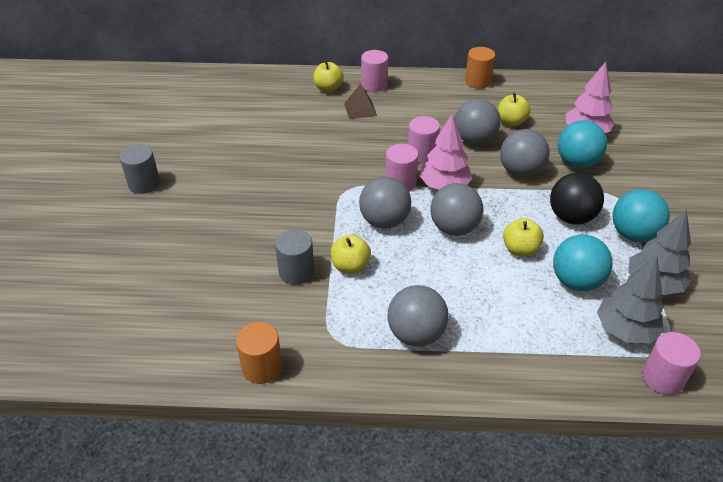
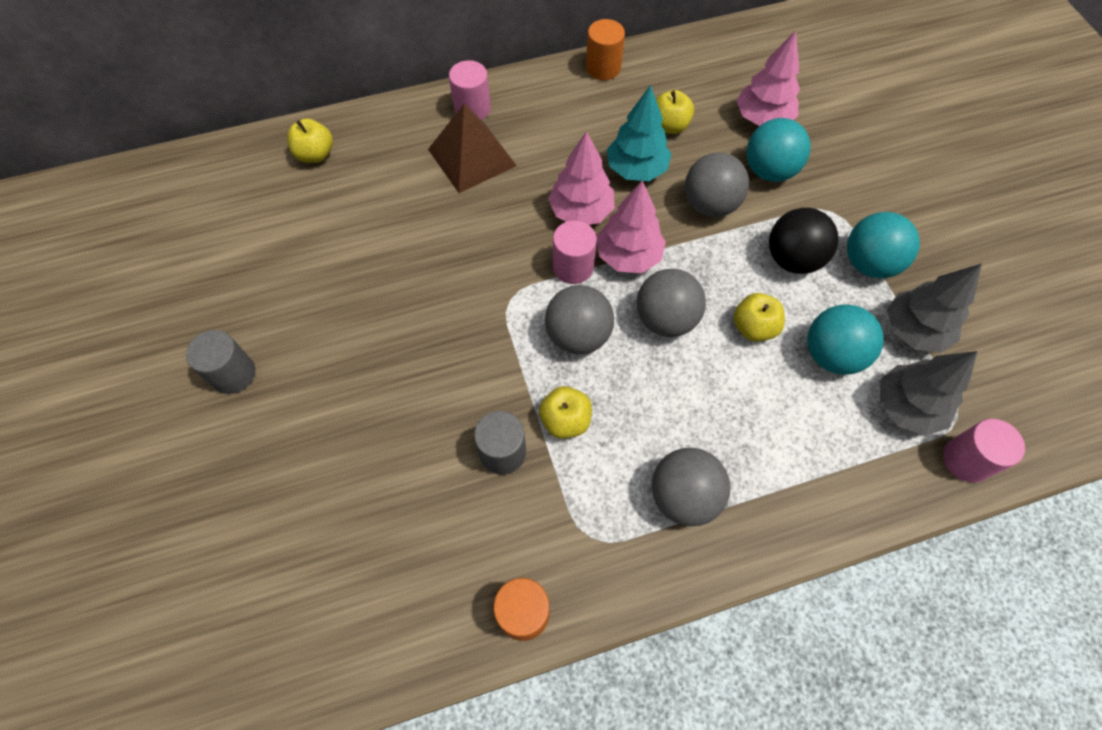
camera: 20 degrees left, 20 degrees up
yellow apple [313,60,344,92] -> yellow apple moved to [287,118,333,163]
brown pyramid [344,83,377,119] -> brown pyramid [428,104,517,193], size x1.70
pink cylinder [408,116,440,163] -> pink tree [548,131,615,225]
grey ball [455,99,501,145] -> turquoise tree [607,85,671,181]

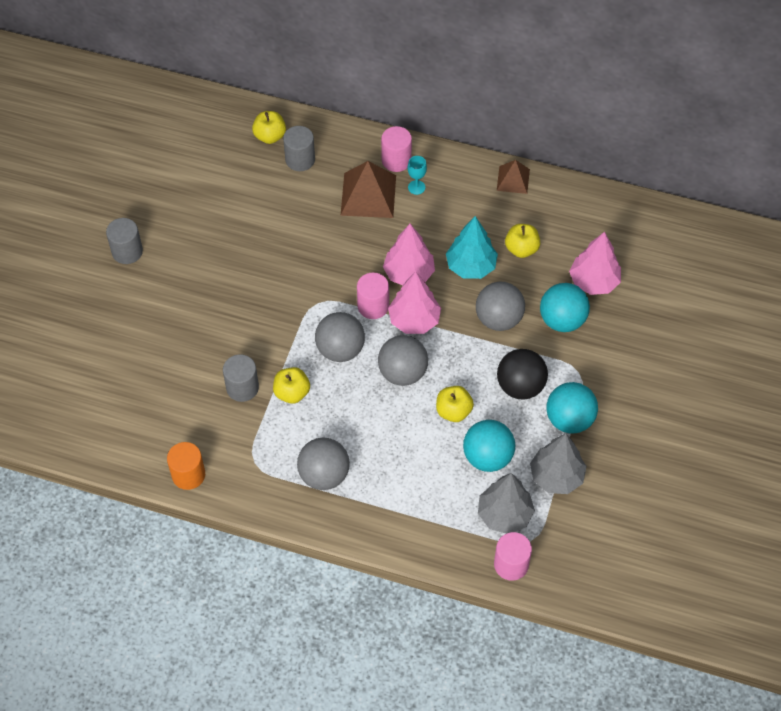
camera: 35 degrees right, 5 degrees down
orange cylinder [586,19,625,80] -> brown pyramid [497,160,530,194]
none -> grey cylinder [283,126,315,171]
none -> turquoise goblet [408,156,427,195]

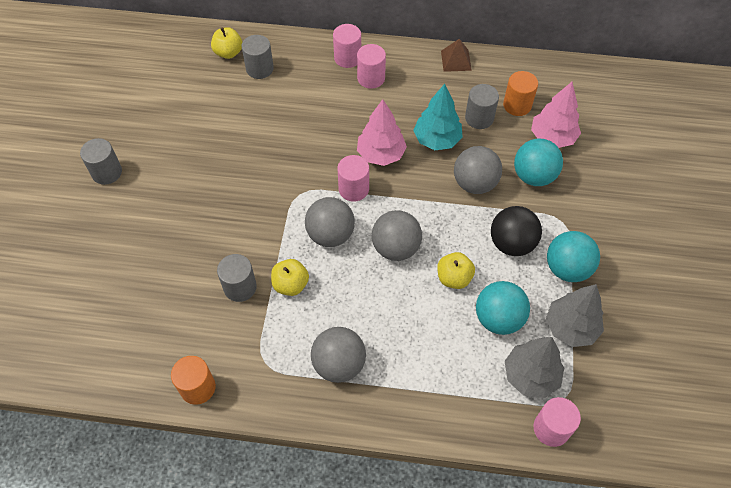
camera: 10 degrees left, 0 degrees up
brown pyramid [340,161,396,218] -> none
pink tree [388,272,441,334] -> none
turquoise goblet [408,156,427,195] -> pink cylinder [357,44,386,89]
yellow apple [505,224,540,258] -> grey cylinder [465,84,499,129]
none -> orange cylinder [503,71,538,116]

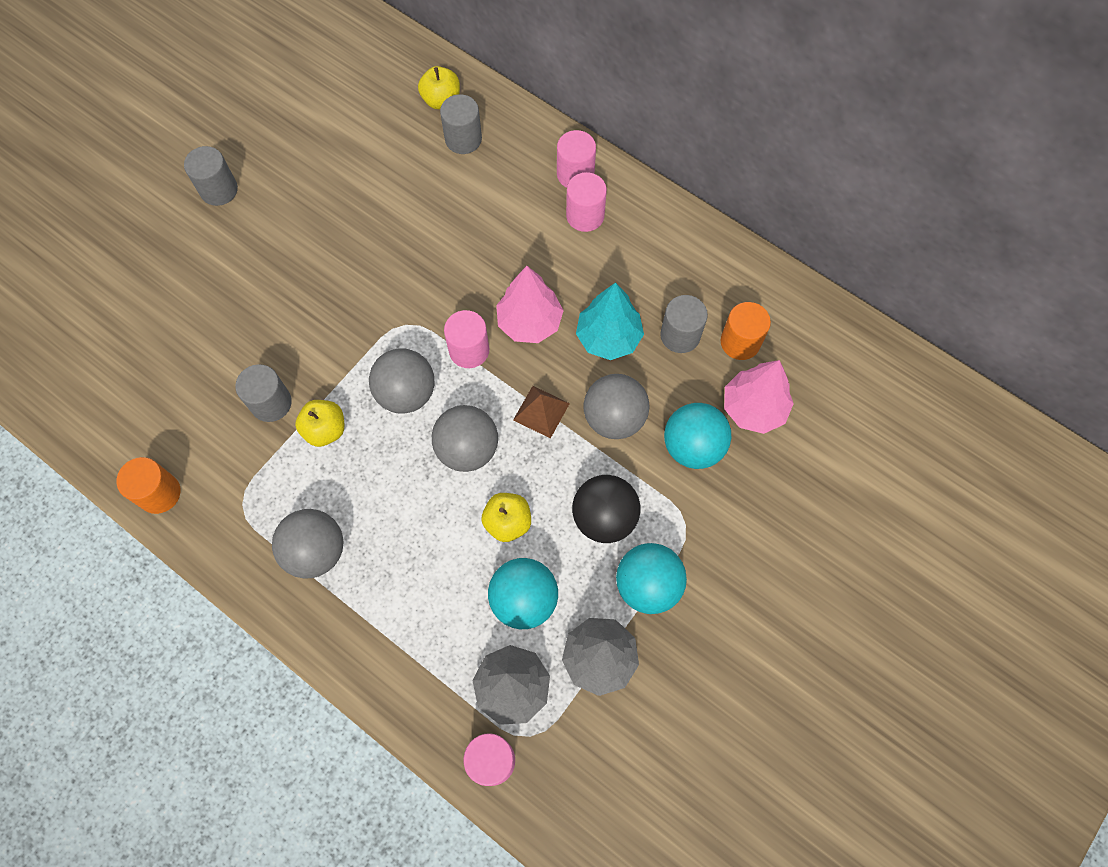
camera: 30 degrees right, 10 degrees up
brown pyramid [441,39,472,72] -> brown pyramid moved to [513,386,570,439]

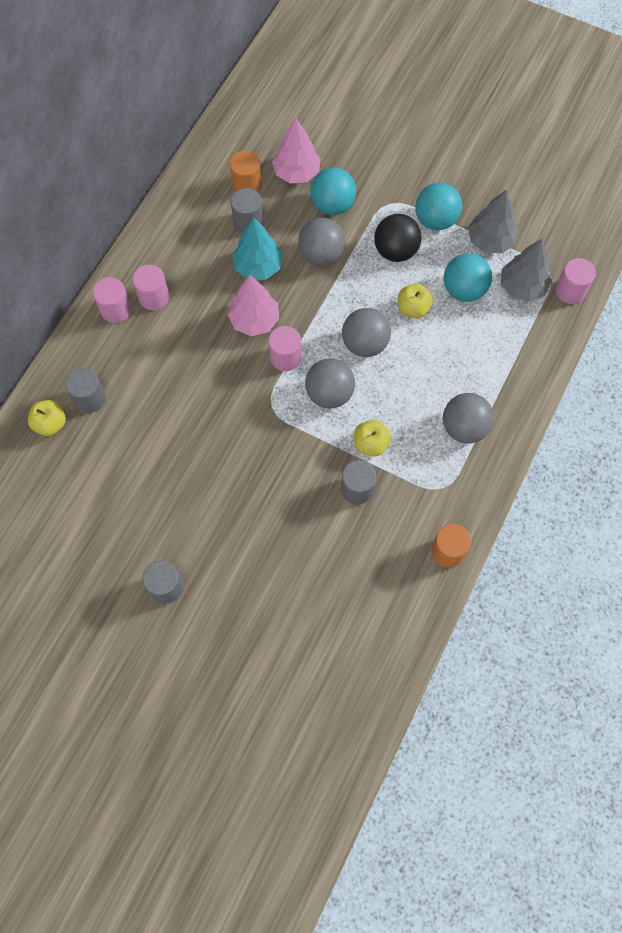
camera: 100 degrees left, 0 degrees up
brown pyramid [513,386,570,439] -> none

